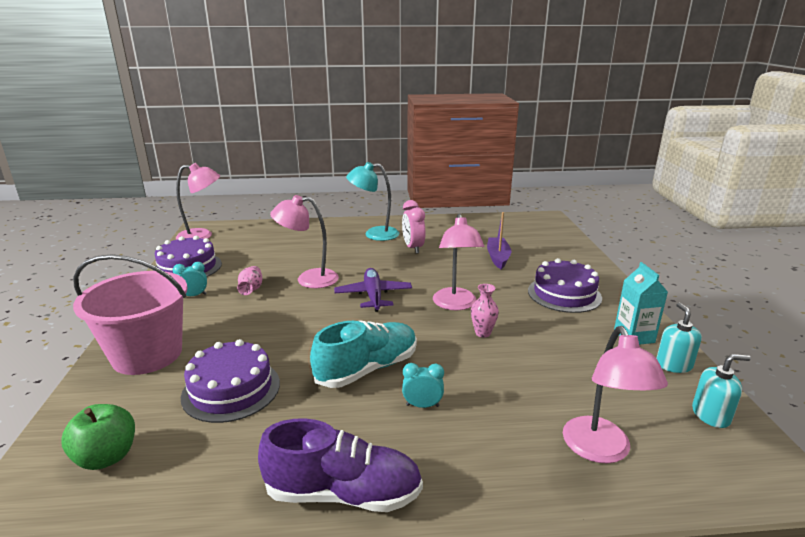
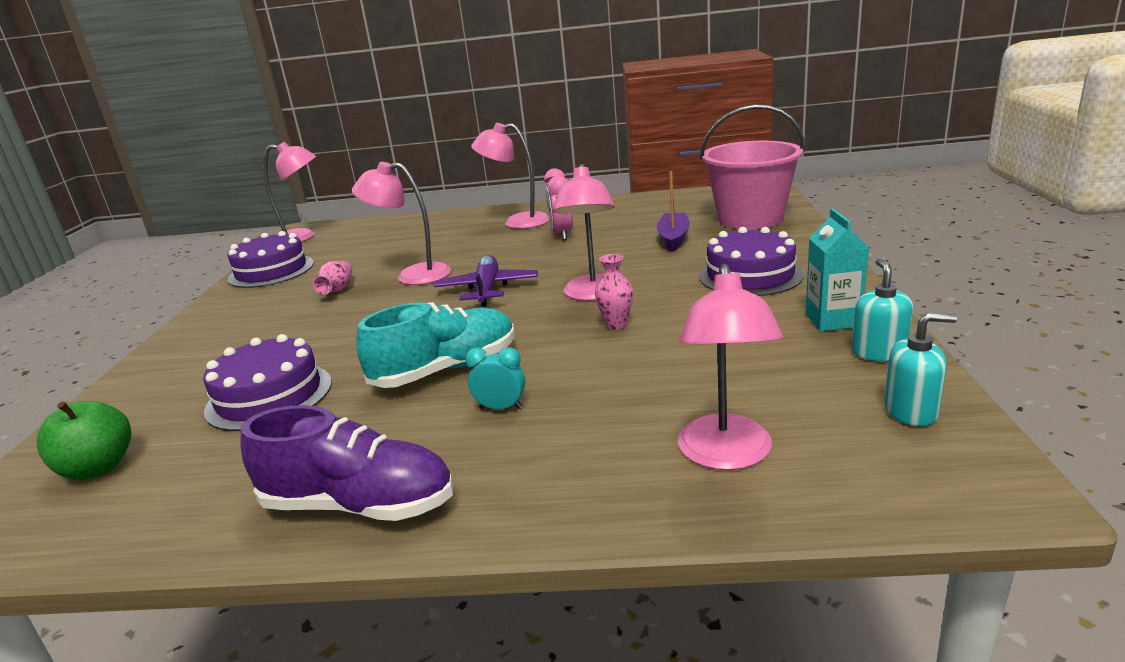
camera: 10 degrees right, 0 degrees up
pink bucket [73,255,187,375] -> pink bucket moved to [700,104,804,230]
turquoise clock [173,262,207,296] -> none
turquoise lamp [346,162,399,241] -> pink lamp [471,123,549,229]

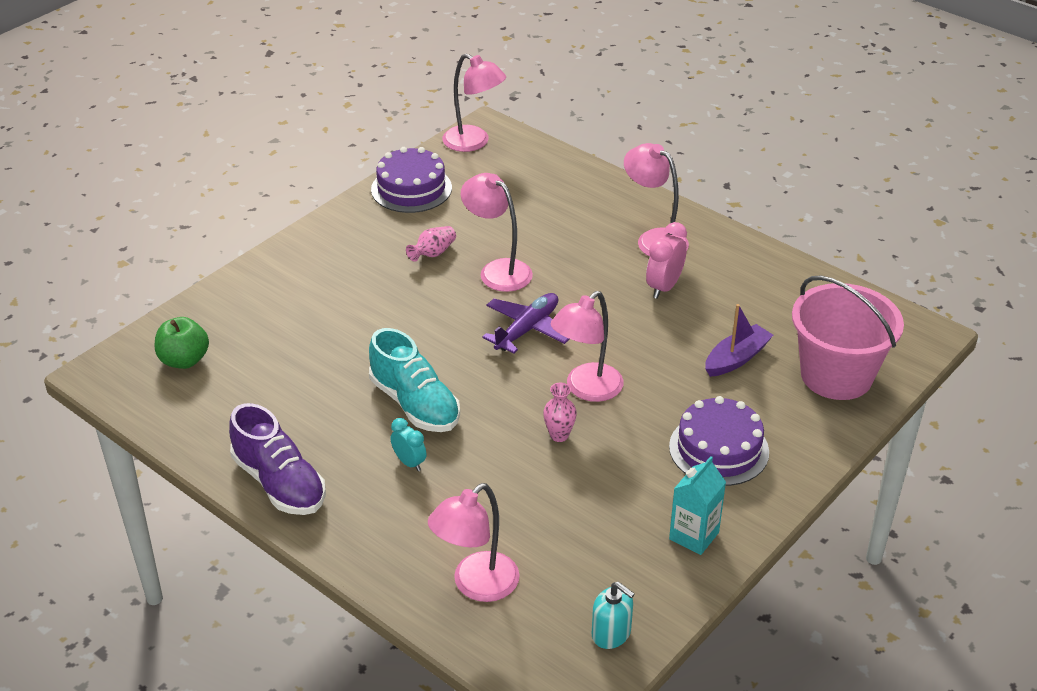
camera: 35 degrees right, 15 degrees up
purple cake [203,334,332,431] -> none
turquoise shoe [356,302,515,388] -> turquoise shoe turned 45 degrees clockwise [369,328,460,432]
turquoise soap dispenser [852,258,913,361] -> none

